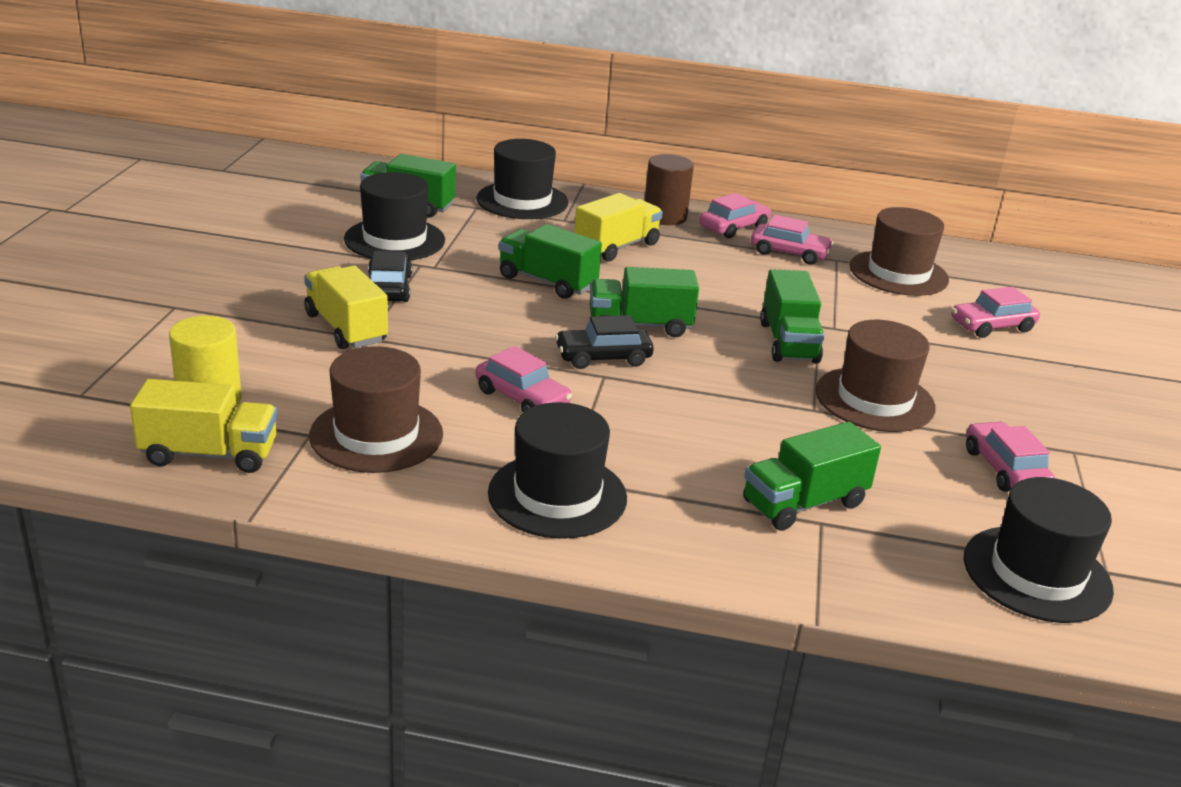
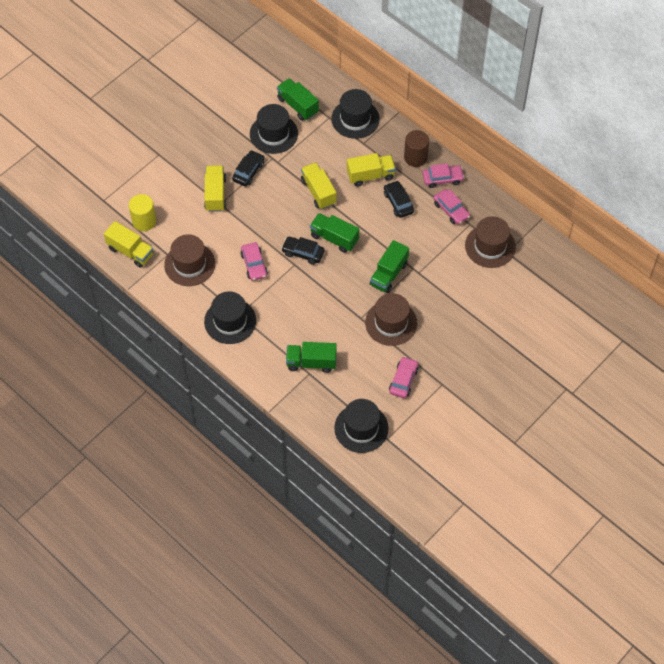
camera: 35 degrees right, 30 degrees up
green truck [499,224,602,299] -> yellow truck [301,162,336,209]
pink car [951,287,1040,338] -> none
none -> black car [384,181,414,218]

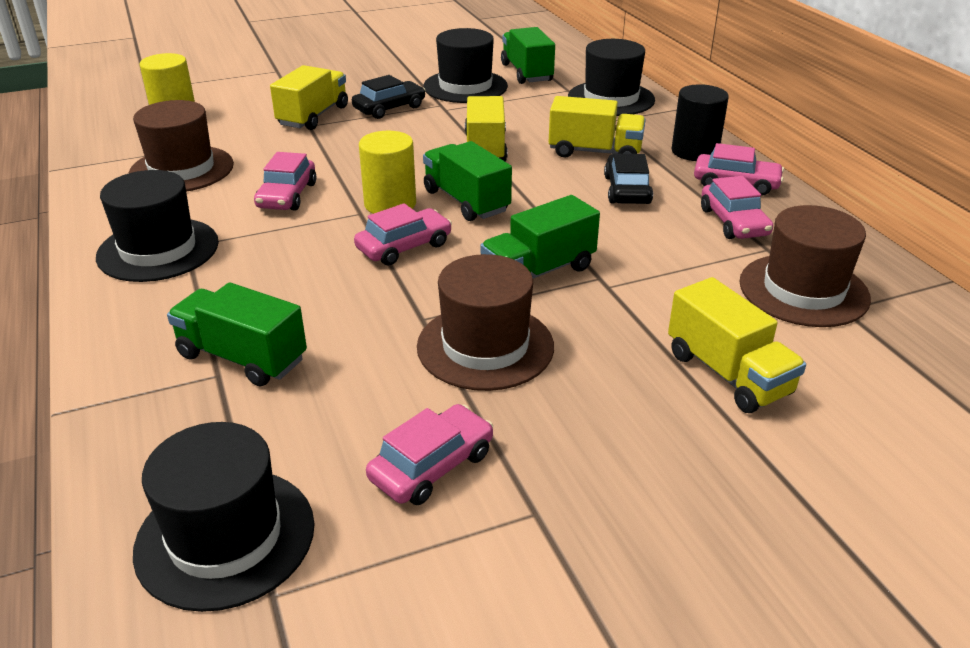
camera: 25 degrees right, 25 degrees down
yellow truck [104,221,154,268] -> yellow truck moved to [668,277,806,413]
black car [281,237,325,265] -> yellow cylinder [359,131,416,214]
brown cylinder [404,130,429,167] -> black cylinder [671,84,729,161]
none -> pink car [354,203,452,266]

